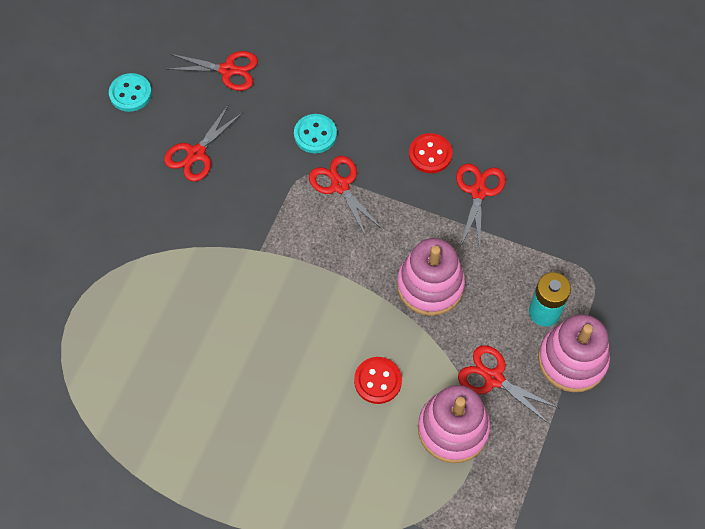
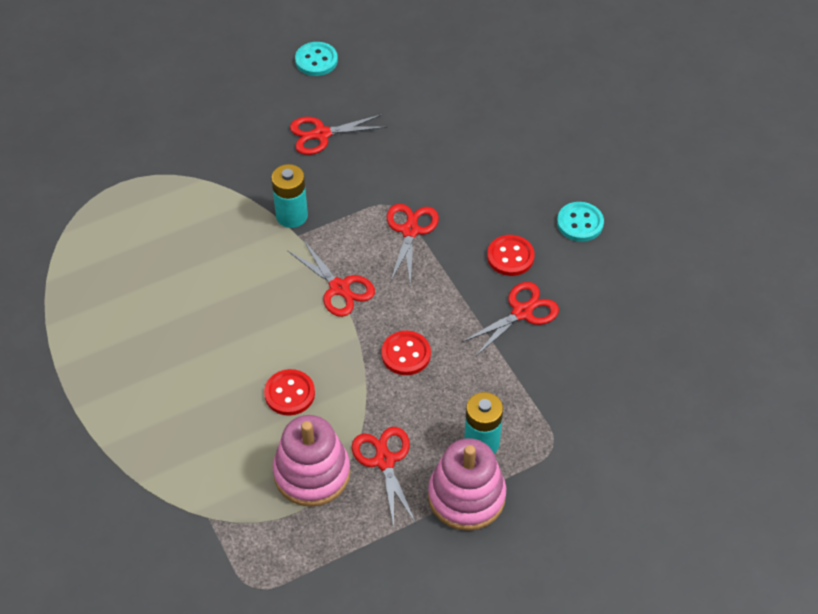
camera: 40 degrees right, 10 degrees down
red scissors [166,51,258,91] -> red scissors moved to [287,240,375,317]
turquoise button [294,114,337,153] -> turquoise button moved to [557,202,604,242]
pink stacking toy [397,238,465,316] -> red button [381,331,431,375]
none -> turquoise battery [271,164,308,228]

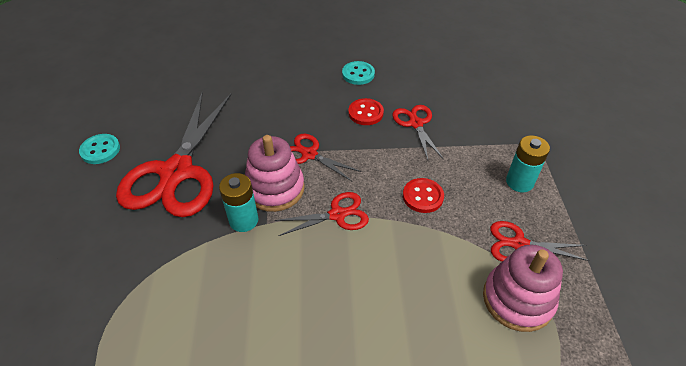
camera: 65 degrees left, 5 degrees down
red button [264,369,315,416] -> none
red scissors [290,114,387,155] -> red scissors [116,91,232,217], size x2.09
pink stacking toy [428,438,506,531] -> pink stacking toy moved to [245,135,305,212]

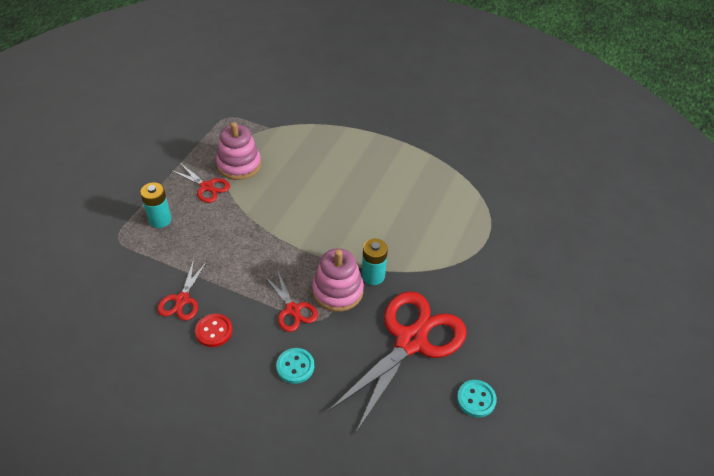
camera: 155 degrees left, 0 degrees up
red scissors [275,192,369,236] -> none
turquoise button [342,61,375,85] -> turquoise button moved to [276,348,314,384]
red button [403,178,444,213] -> none

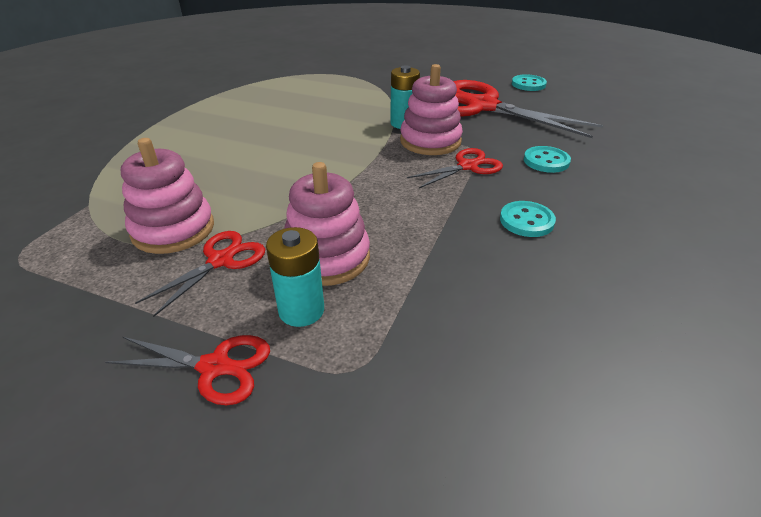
camera: 90 degrees left, 10 degrees down
red scissors [157,259,208,321] -> red scissors moved to [105,335,270,405]
red button [195,314,233,347] -> turquoise button [500,201,556,237]
none -> pink stacking toy [284,162,370,286]

